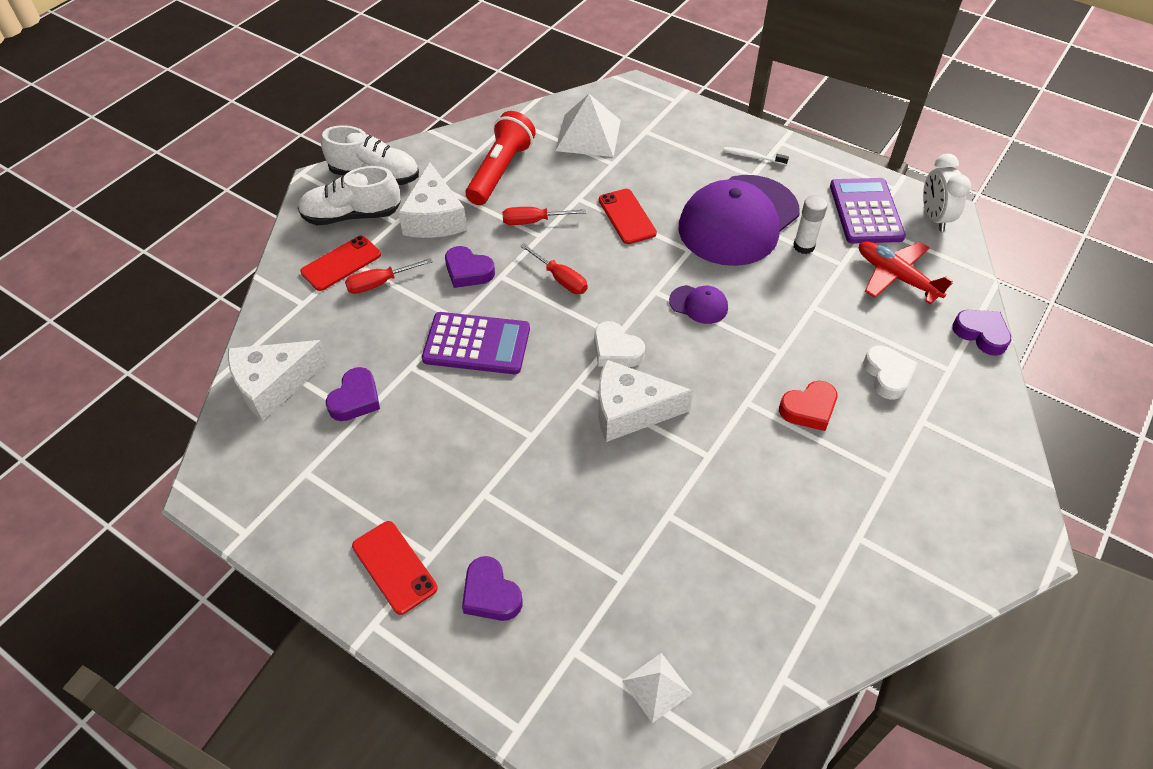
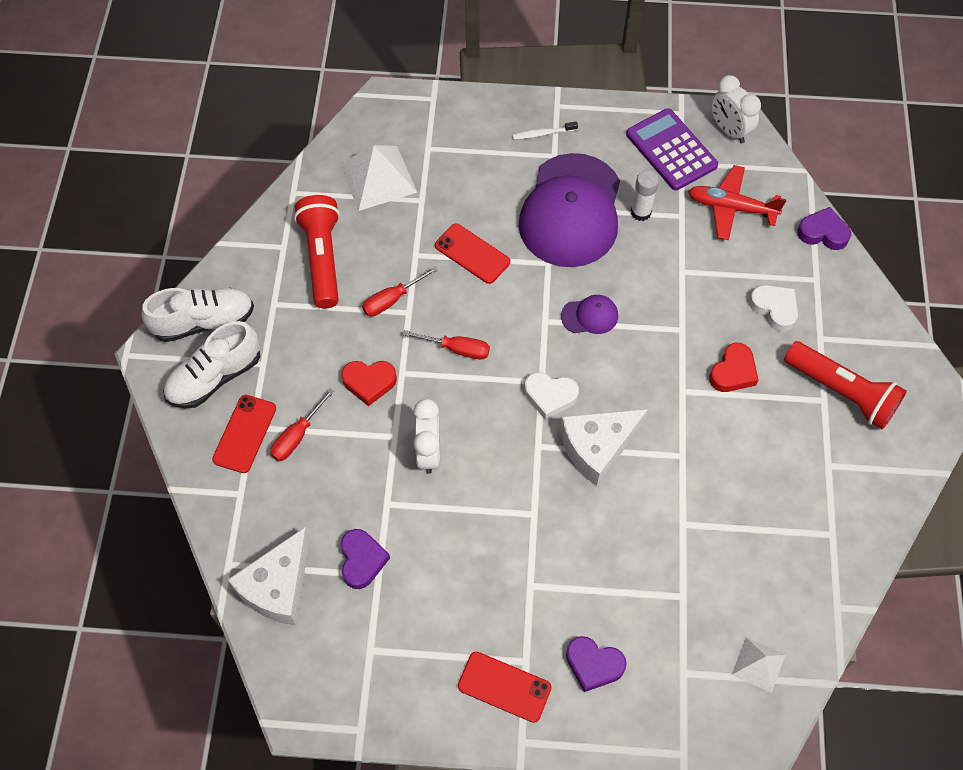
camera: 30 degrees left, 10 degrees up
white cheese [398,163,467,238] -> none
purple calculator [422,312,530,374] -> white clock [413,399,440,474]
purple heart [445,246,495,288] -> red heart [341,361,397,406]
none -> red flashlight [784,341,907,429]

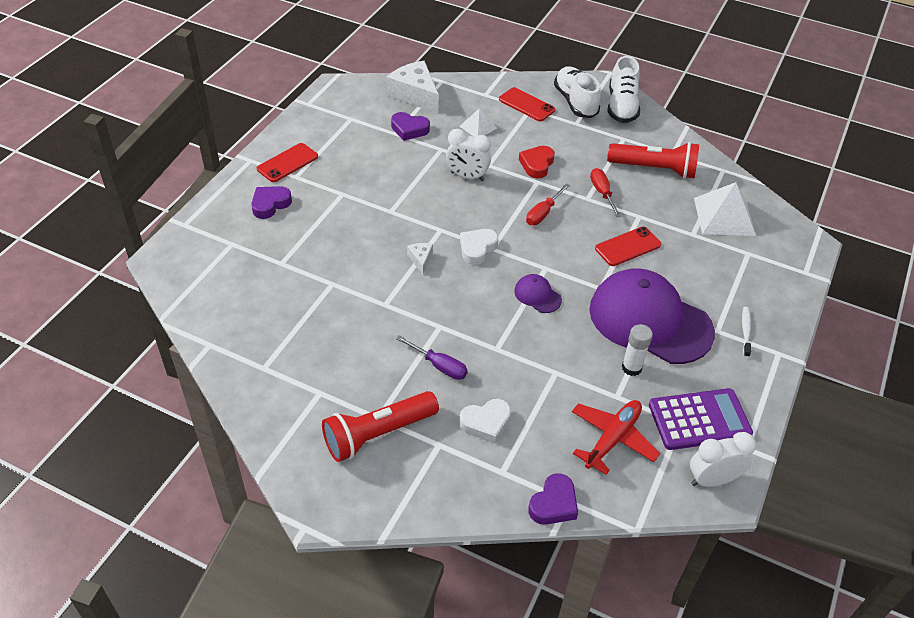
camera: 110 degrees right, 15 degrees down
red screwdriver [270,388,335,461] -> none
white cheese [560,409,648,486] -> white cheese [407,243,433,274], size x0.46
purple cap [561,295,618,334] -> purple cap turned 120 degrees clockwise [514,274,562,313]
red heart [709,343,758,392] -> purple screwdriver [396,336,468,380]
white pyramid [732,637,785,693] -> white pyramid moved to [459,108,497,137]

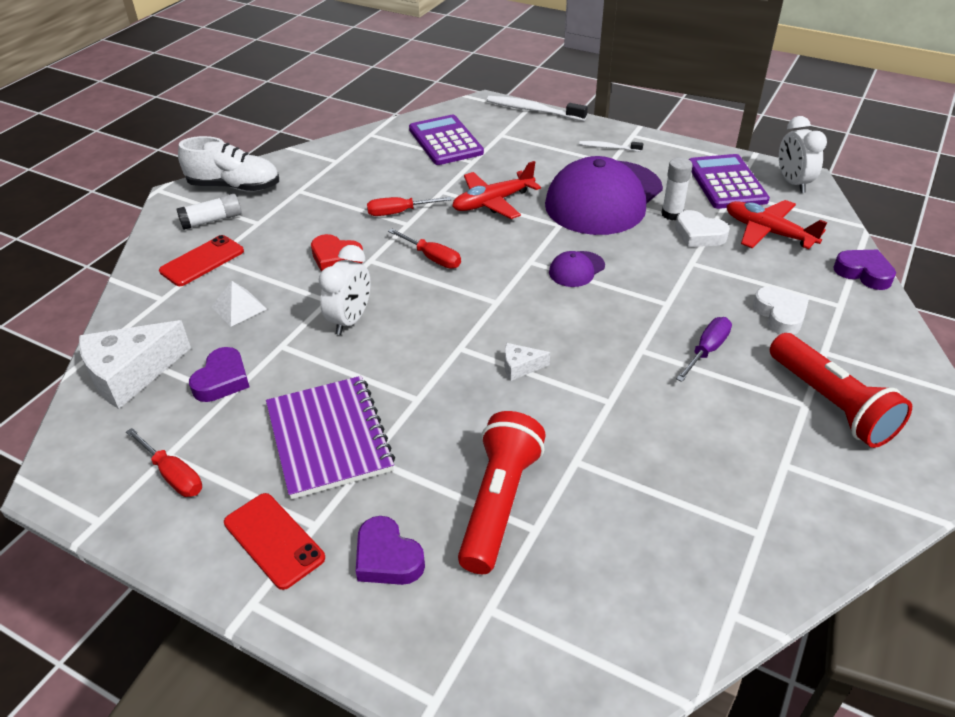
camera: 85 degrees left, 5 degrees down
white heart [460,229,498,265] -> white heart moved to [675,210,730,247]
white shoe [554,66,601,118] -> white glue stick [177,194,241,230]
red phone [595,227,661,266] -> red plane [452,161,541,219]
red flashlight [607,142,699,179] -> red flashlight moved to [458,411,546,574]
white pyramid [694,182,756,236] -> purple calculator [409,115,484,165]
none -> red screwdriver [126,428,202,497]
none -> purple notebook [266,376,395,499]
none -> white toothbrush [486,96,588,121]

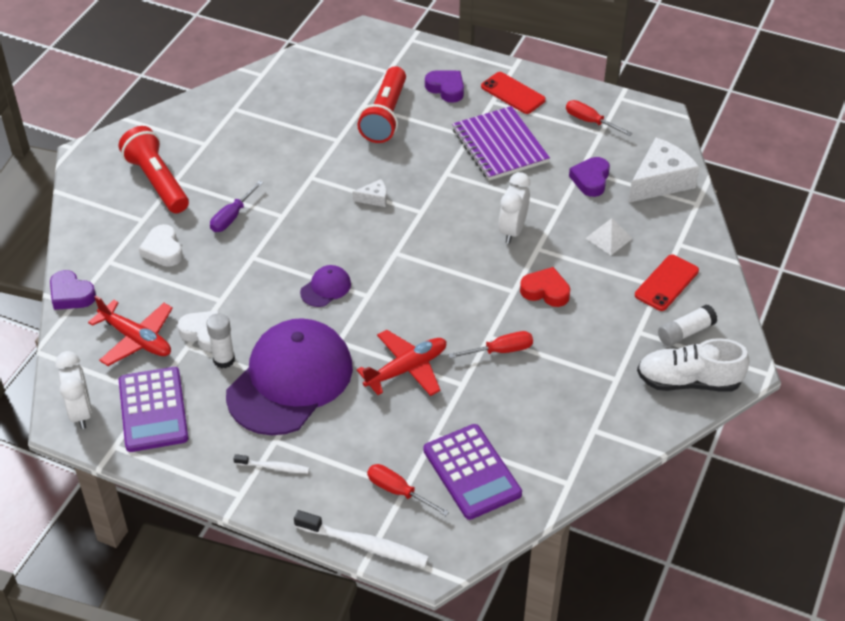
camera: 175 degrees right, 5 degrees up
red screwdriver [388,229,461,269] -> red screwdriver moved to [367,464,449,516]

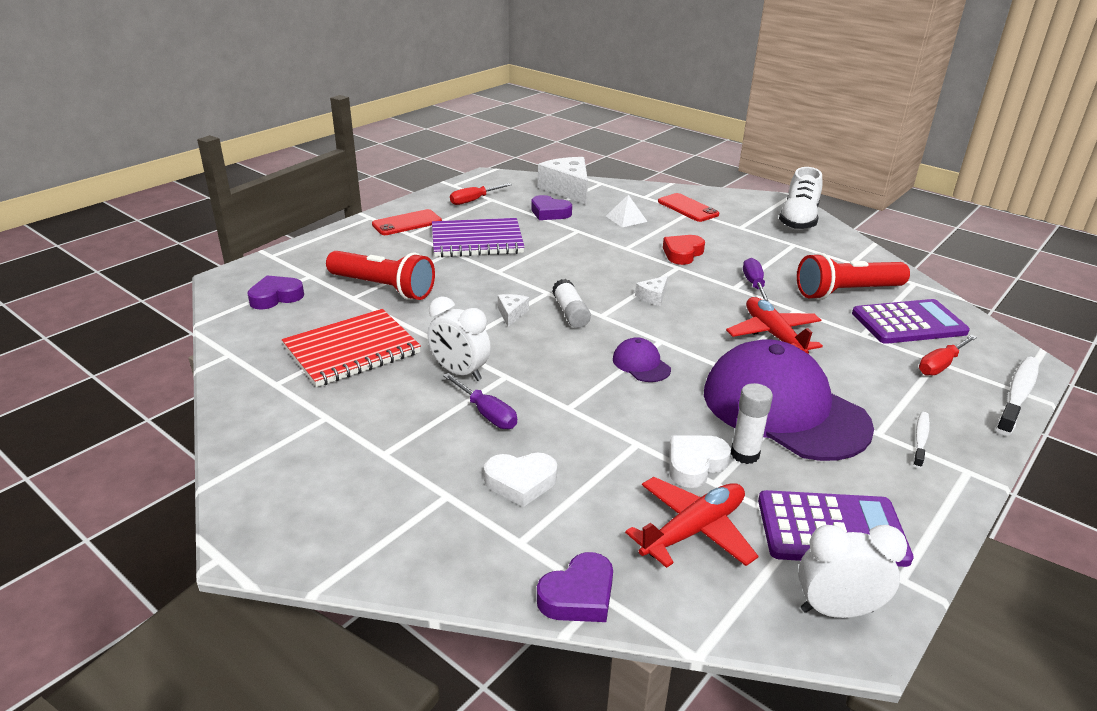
camera: 75 degrees left, 15 degrees down
red flashlight [119,126,189,213] -> red flashlight moved to [797,253,910,300]
purple heart [425,70,464,103] -> purple heart moved to [247,275,304,310]
red screwdriver [448,331,533,359] -> purple screwdriver [743,258,770,302]
white clock [499,172,530,244] -> white clock moved to [428,296,491,381]
white glue stick [658,305,717,346] -> white glue stick moved to [552,279,591,328]
none -> red notebook [282,309,421,387]
none -> white cheese [635,276,668,306]

